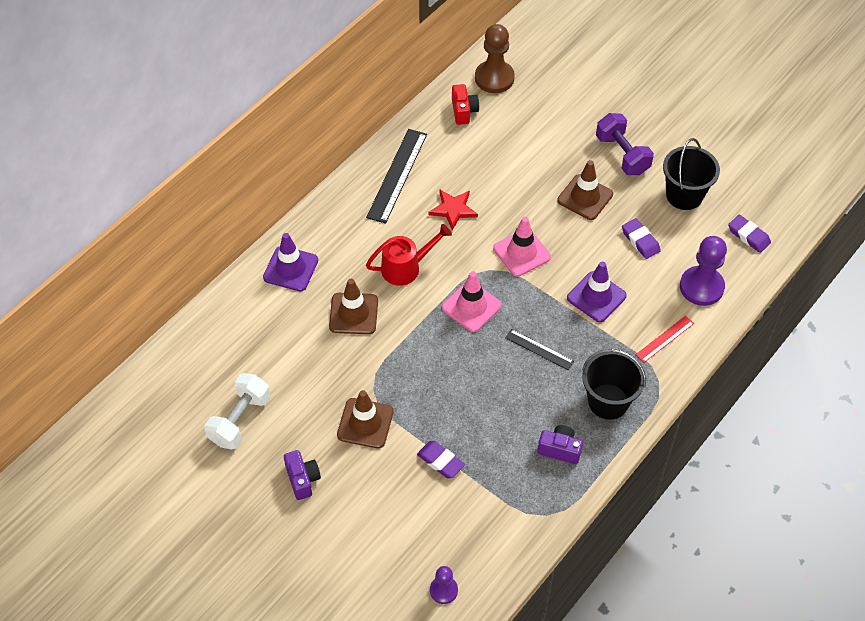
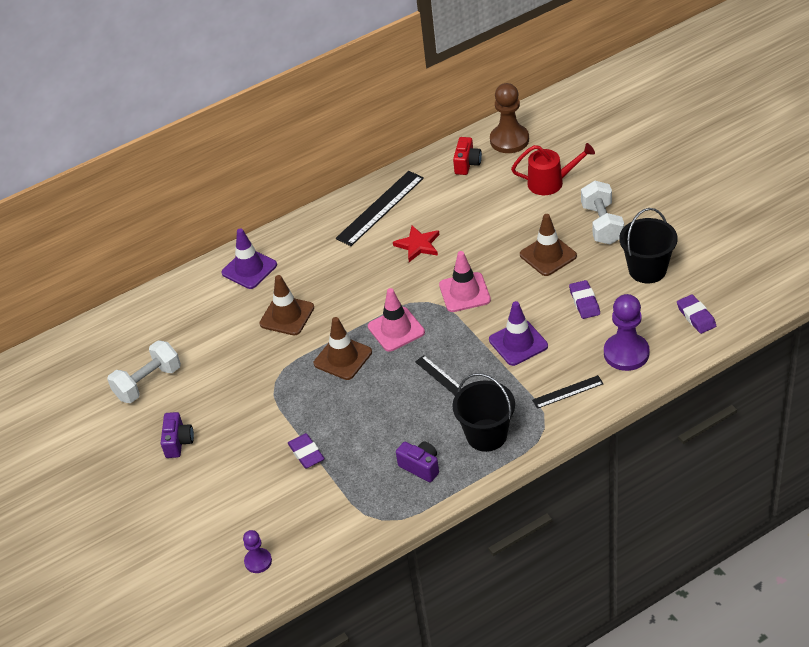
camera: 25 degrees right, 10 degrees down
brown traffic cone [337,390,394,448] -> brown traffic cone moved to [314,317,372,380]
red watering can [366,224,452,286] -> red watering can moved to [511,143,595,195]
purple dumbbell [596,113,654,175] -> white dumbbell [581,181,624,245]
red ruler [635,316,694,363] -> black ruler [532,375,604,409]

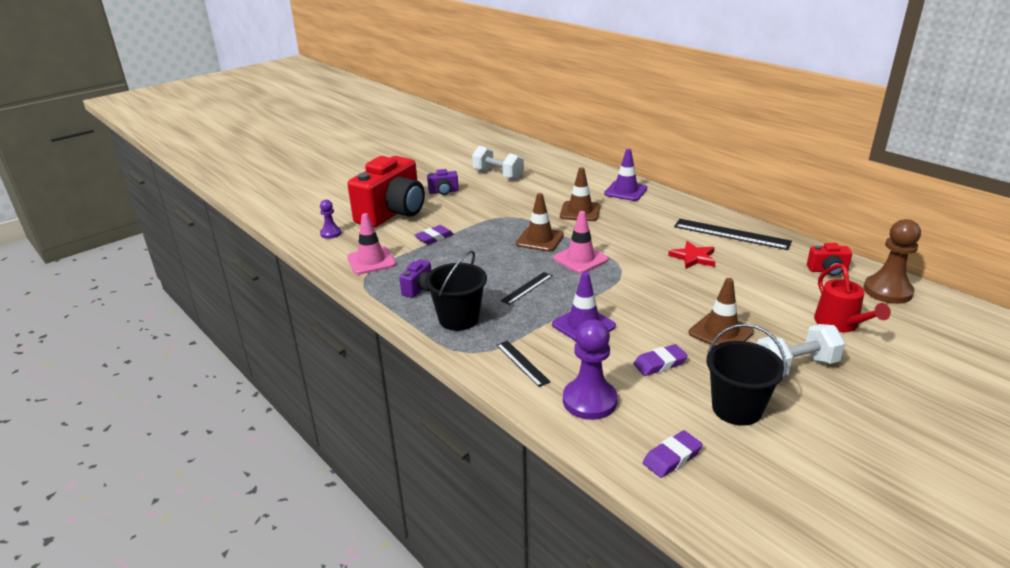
camera: 75 degrees right, 15 degrees down
pink traffic cone [439,251,491,312] -> pink traffic cone moved to [347,213,396,275]
none -> red camera [348,156,425,228]

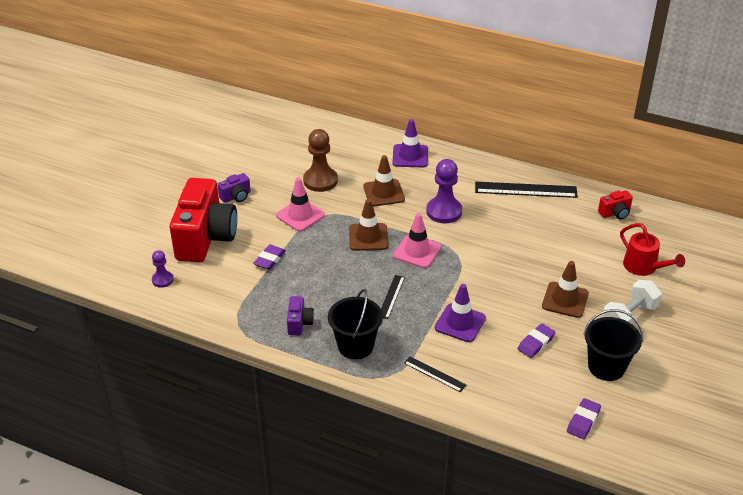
camera: 25 degrees left, 10 degrees up
pink traffic cone [347,213,396,275] -> pink traffic cone moved to [276,177,325,232]
white dumbbell [472,146,524,180] -> none
purple pawn [563,319,618,420] -> purple pawn moved to [426,159,462,223]
red star [668,241,715,269] -> none
brown pawn [864,219,921,304] -> brown pawn moved to [303,129,338,192]

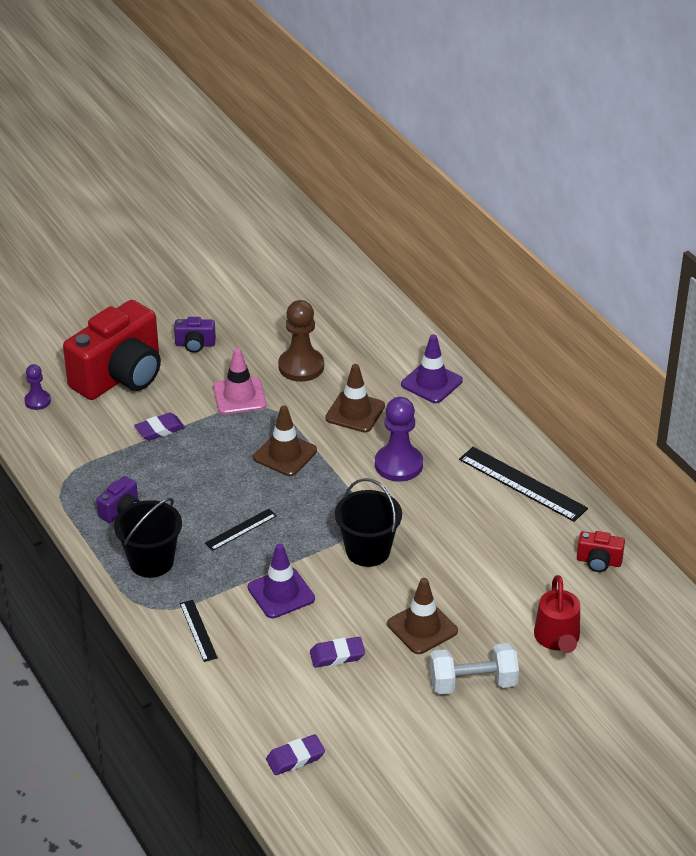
camera: 35 degrees right, 0 degrees up
pink traffic cone [393,213,441,268] -> none
black bucket [584,309,643,381] -> black bucket moved to [335,478,402,567]

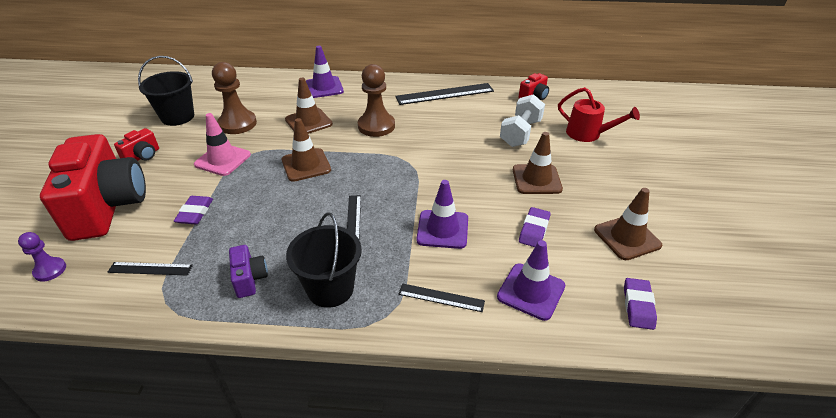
camera: 55 degrees left, 0 degrees up
purple camera [174,317,216,353] -> red camera [114,128,159,161]
black bucket [335,478,402,567] -> black bucket moved to [138,56,194,126]
purple pawn [375,397,423,482] -> brown pawn [358,64,395,137]
white dumbbell [430,643,519,694] -> white dumbbell moved to [500,94,545,147]
none -> black ruler [108,262,193,275]
none -> purple traffic cone [497,240,565,321]
none -> brown traffic cone [594,188,662,260]

